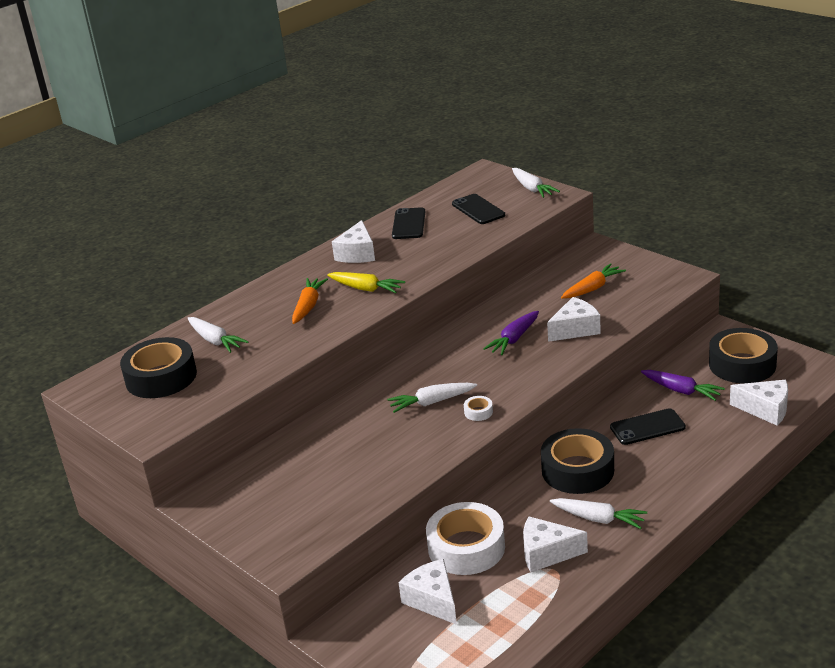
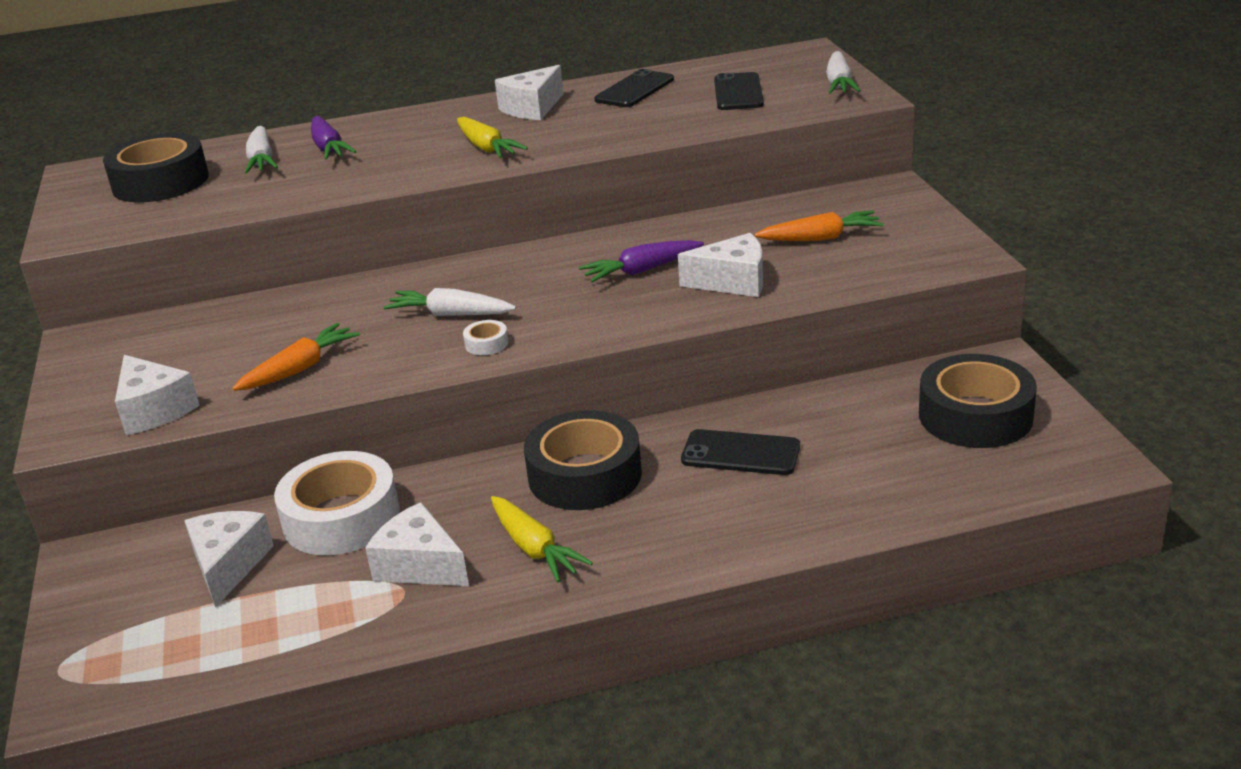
camera: 30 degrees right, 0 degrees up
orange carrot [292,278,328,324] -> orange carrot moved to [232,323,360,391]
white carrot [550,498,647,529] -> yellow carrot [491,496,593,582]
purple carrot [641,370,725,401] -> purple carrot moved to [311,116,357,160]
white cheese [730,380,788,425] -> white cheese moved to [115,355,200,435]

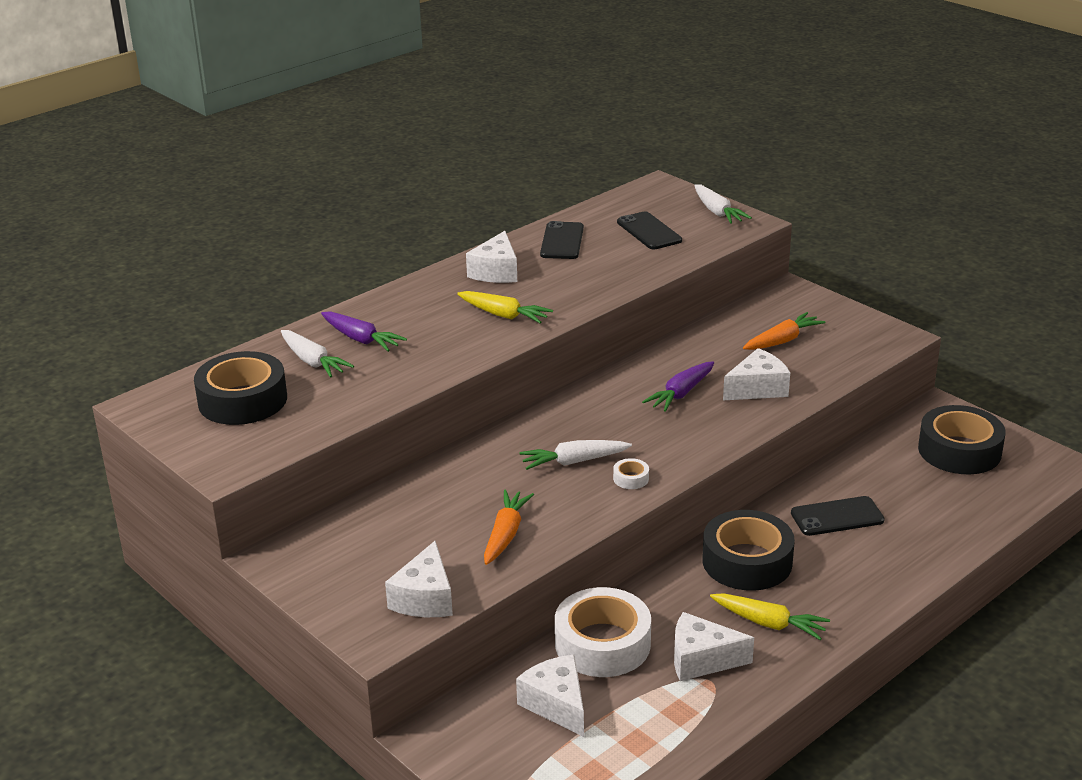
camera: 30 degrees left, 0 degrees up
white cheese [115,355,200,435] -> white cheese turned 75 degrees clockwise [385,541,453,617]

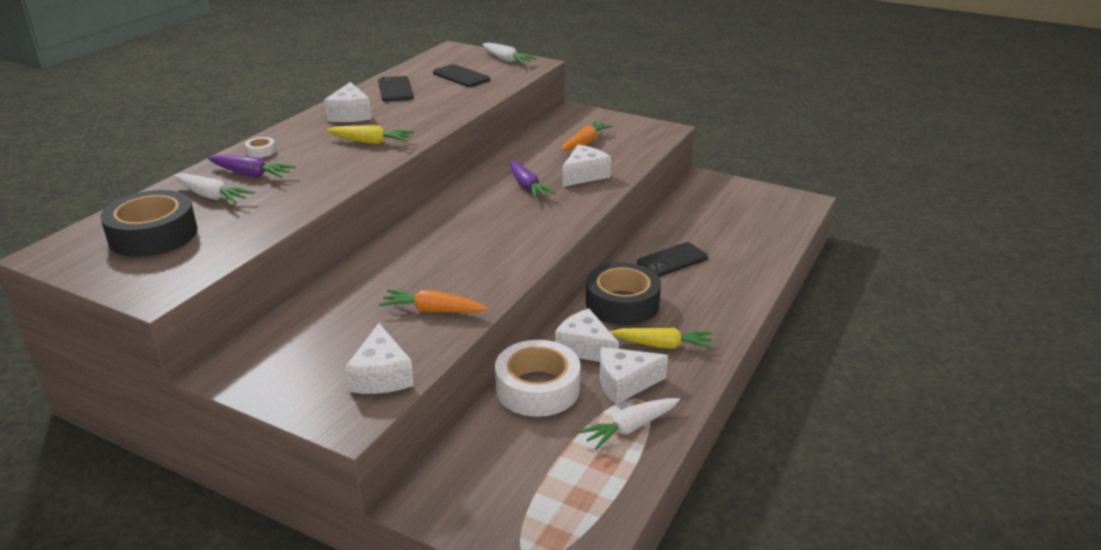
camera: 20 degrees left, 0 degrees up
orange carrot [484,490,534,565] -> orange carrot turned 75 degrees counterclockwise [379,289,488,313]
white cheese [516,655,584,737] -> white cheese moved to [555,309,619,362]
white carrot [519,440,632,470] -> white carrot moved to [578,398,680,450]
white tape [613,458,649,489] -> white tape moved to [245,137,276,158]
purple carrot [642,361,714,412] -> purple carrot turned 45 degrees counterclockwise [510,161,556,199]
black tape [918,405,1006,474] -> none

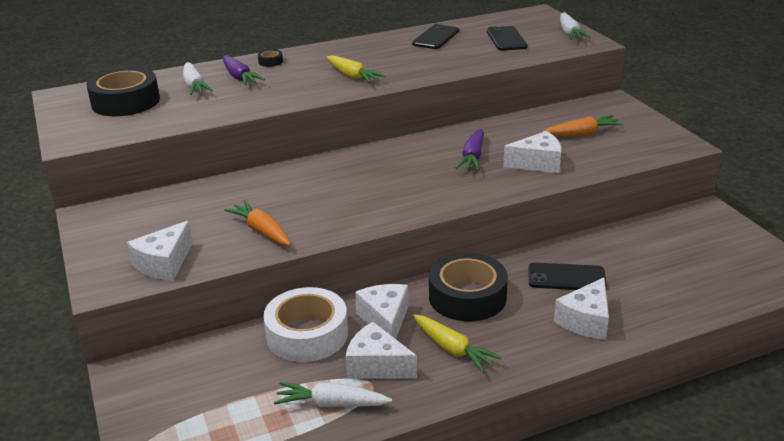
camera: 40 degrees right, 0 degrees up
white tape [245,137,276,158] -> black tape [258,49,283,67]
white cheese [324,82,372,122] -> white cheese moved to [554,278,609,340]

